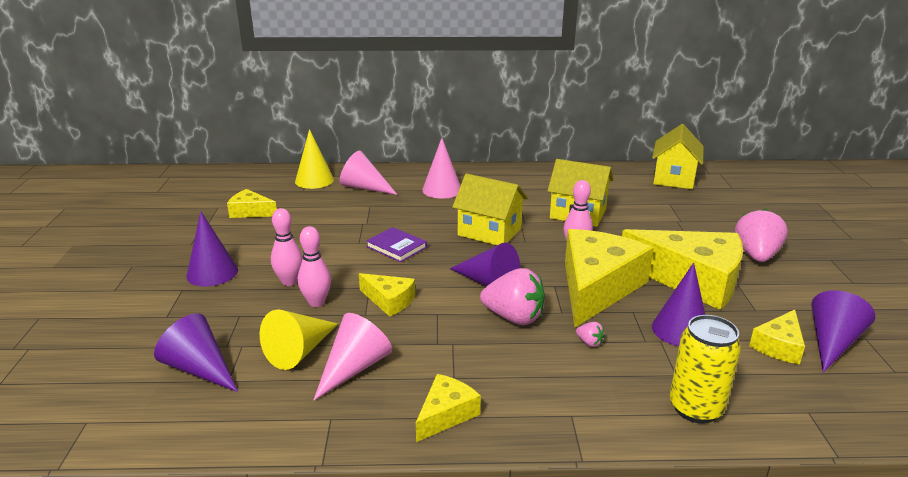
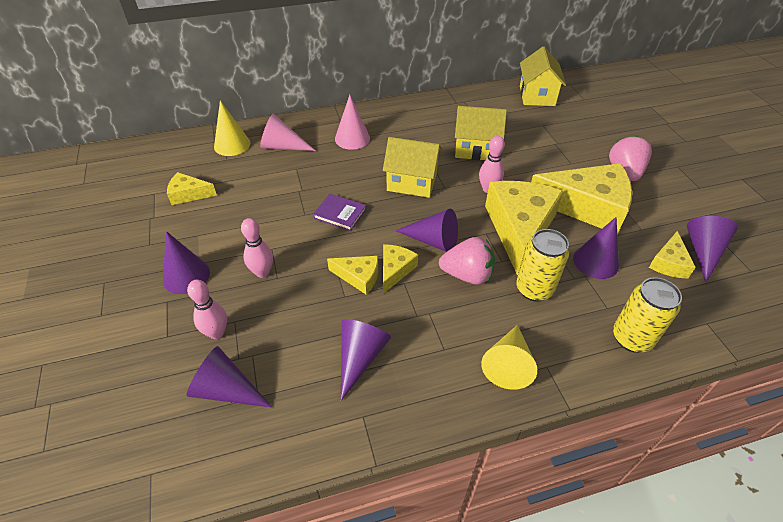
camera: 15 degrees left, 20 degrees up
yellow cone [260,309,338,370] -> yellow cone moved to [481,325,537,390]
pink bowling pin [298,226,331,307] -> pink bowling pin moved to [187,280,227,339]
pink cone [314,313,392,400] -> purple cone [341,319,391,401]
yellow cheese [416,374,481,442] -> yellow cheese moved to [383,244,418,294]
pink strawberry [576,322,605,347] -> yellow can [516,229,569,302]

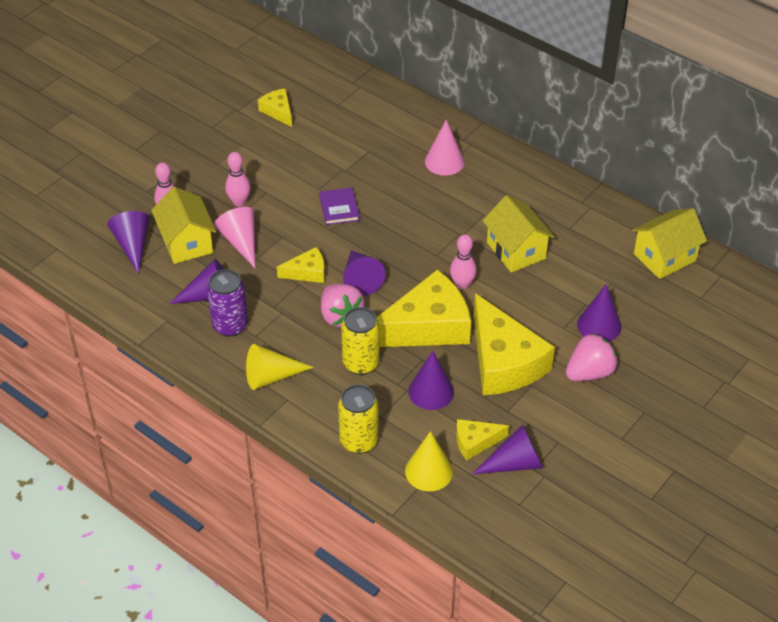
camera: 55 degrees right, 0 degrees up
purple cone [163,231,210,294] -> purple cone moved to [577,284,621,342]
yellow cone [214,101,250,156] -> yellow cone moved to [405,431,453,491]
pink cone [260,114,316,151] -> pink cone moved to [214,207,255,268]
yellow cheese [327,256,378,295] -> none
yellow house [383,137,442,198] -> yellow house moved to [151,187,216,264]
none -> purple can [207,269,248,337]

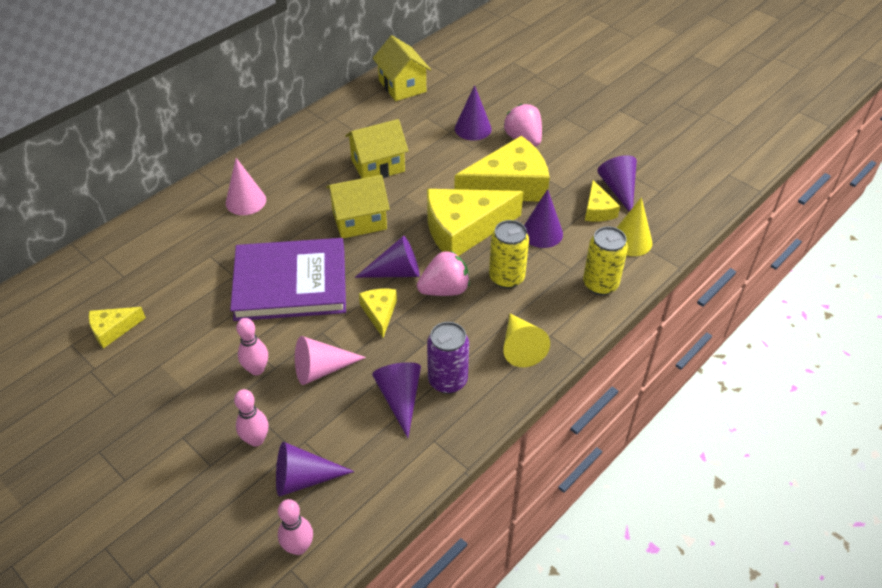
camera: 85 degrees left, 0 degrees up
yellow house [151,187,216,264] -> yellow house moved to [326,175,390,238]
purple book [319,188,360,225] -> purple book [230,238,346,321], size x2.41
yellow cheese [376,269,471,347] -> yellow cheese turned 90 degrees counterclockwise [427,189,523,256]
pink bowling pin [450,234,477,290] -> pink bowling pin moved to [278,499,313,555]

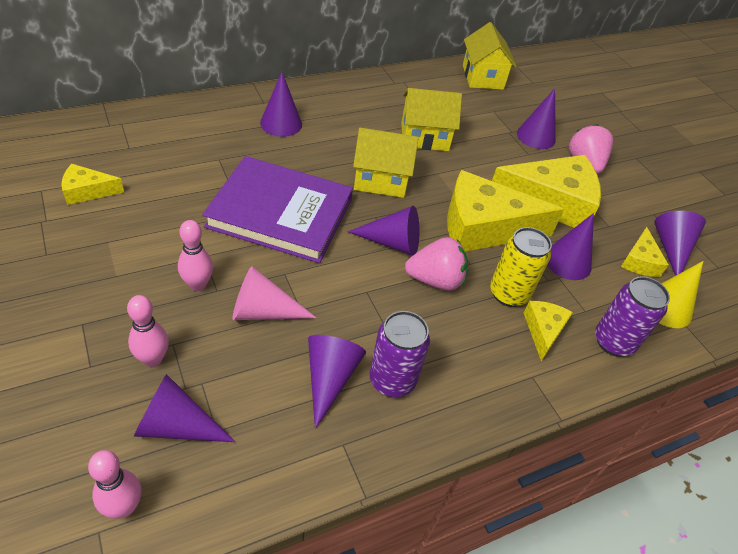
camera: 15 degrees right, 0 degrees up
pink cone [226,158,266,215] -> purple cone [260,72,302,137]
yellow cheese [359,289,397,338] -> yellow cheese moved to [524,301,573,361]
yellow cone [503,313,550,367] -> none
yellow can [583,227,628,295] -> purple can [595,276,670,357]

